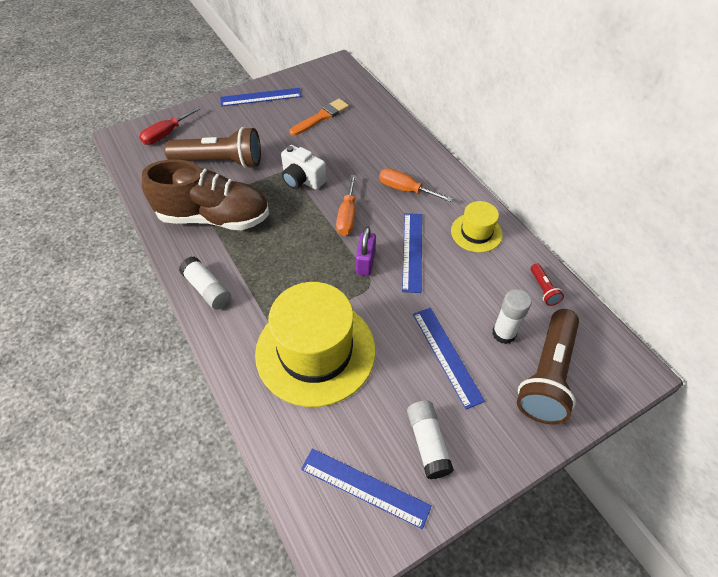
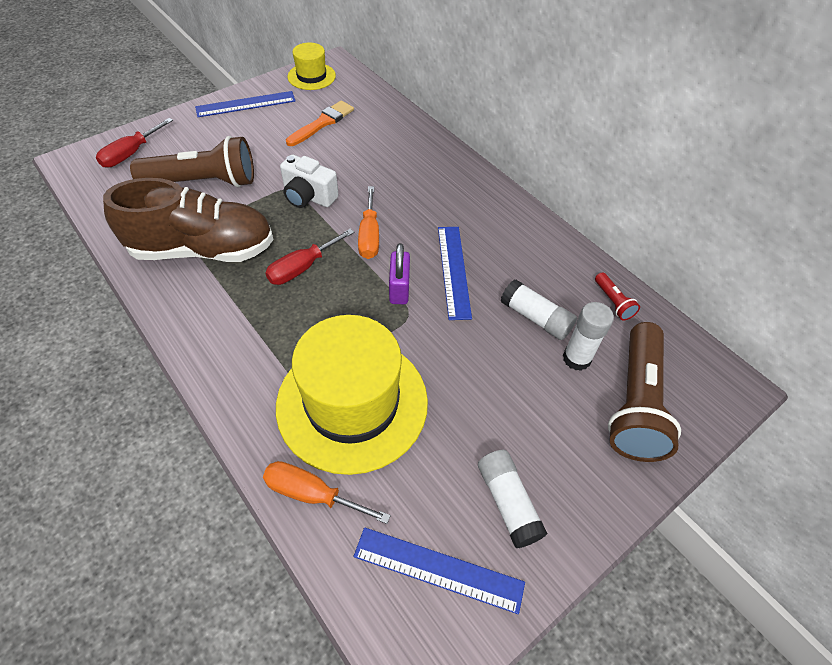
camera: 10 degrees left, 0 degrees up
white glue stick [179,256,231,310] -> white glue stick moved to [501,279,577,340]
orange screwdriver [379,168,453,202] -> orange screwdriver moved to [263,461,391,524]
blue ruler [413,308,485,409] -> none
yellow hat [451,201,503,253] -> yellow hat moved to [288,43,336,90]
none -> red screwdriver [265,228,355,285]

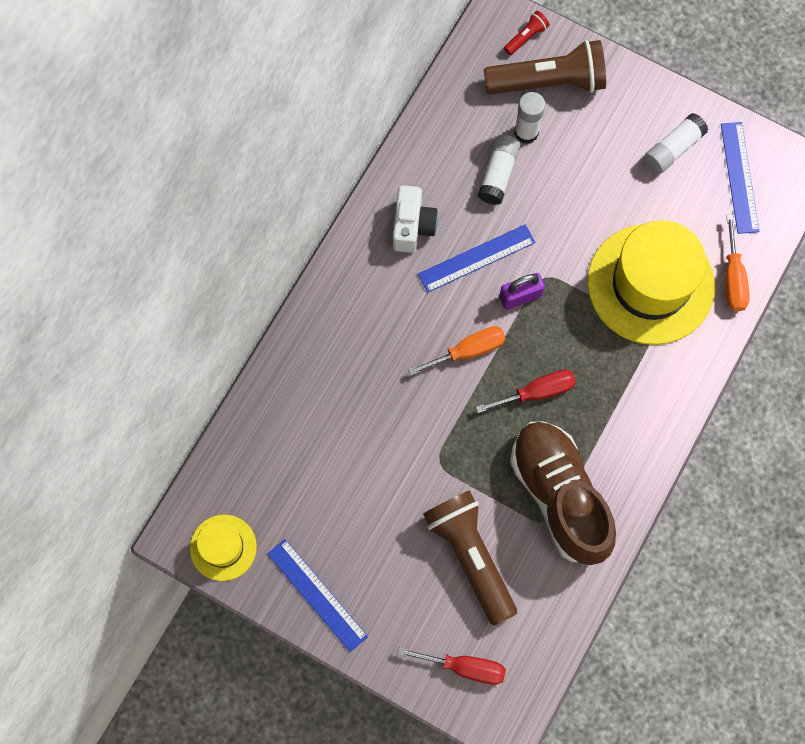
camera: 110 degrees left, 20 degrees up
red screwdriver [265,228,355,285] -> red screwdriver turned 45 degrees counterclockwise [476,370,576,413]
white camera [280,155,339,208] -> white camera moved to [393,185,438,253]
orange brush [286,101,354,146] -> none
red flashlight [595,273,640,320] -> red flashlight moved to [504,11,550,55]

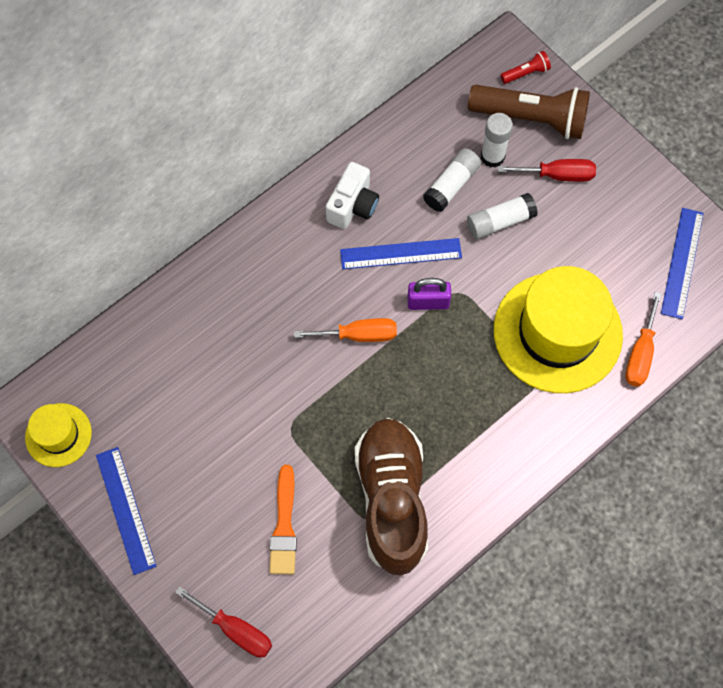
camera: 20 degrees right, 5 degrees down
brown flashlight [423,490,517,626] -> orange brush [269,465,297,574]
red screwdriver [476,370,576,413] -> red screwdriver moved to [498,159,596,182]
white glue stick [644,113,708,174] -> white glue stick moved to [467,193,538,239]

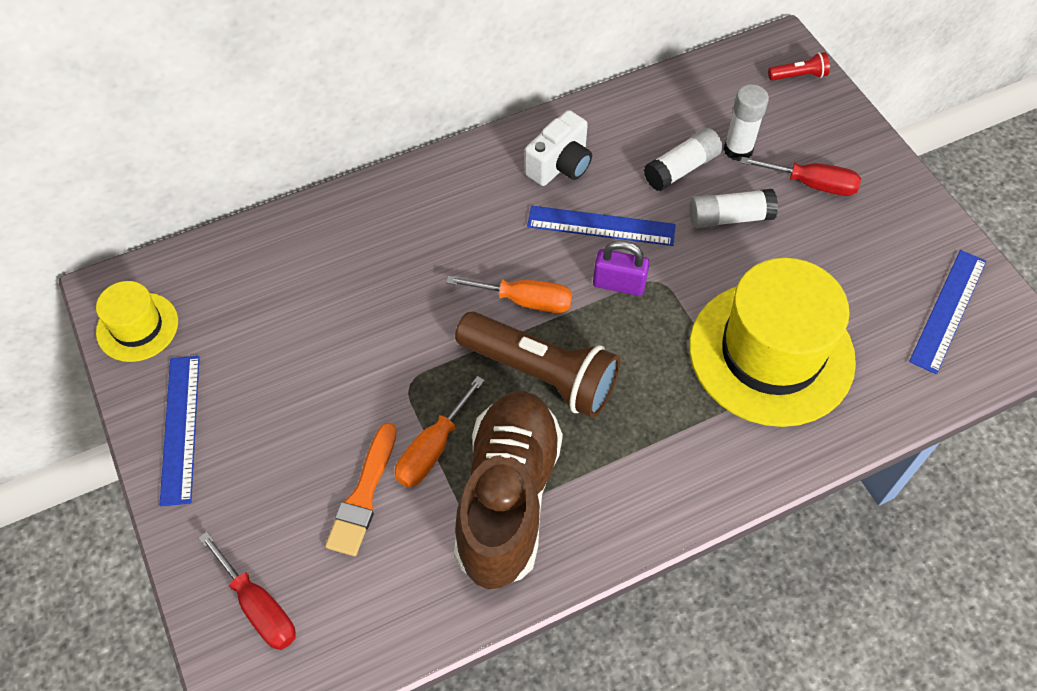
camera: 15 degrees right, 10 degrees down
brown flashlight [468,85,590,139] -> brown flashlight moved to [455,312,620,418]
orange screwdriver [625,292,662,387] -> orange screwdriver moved to [395,376,485,488]

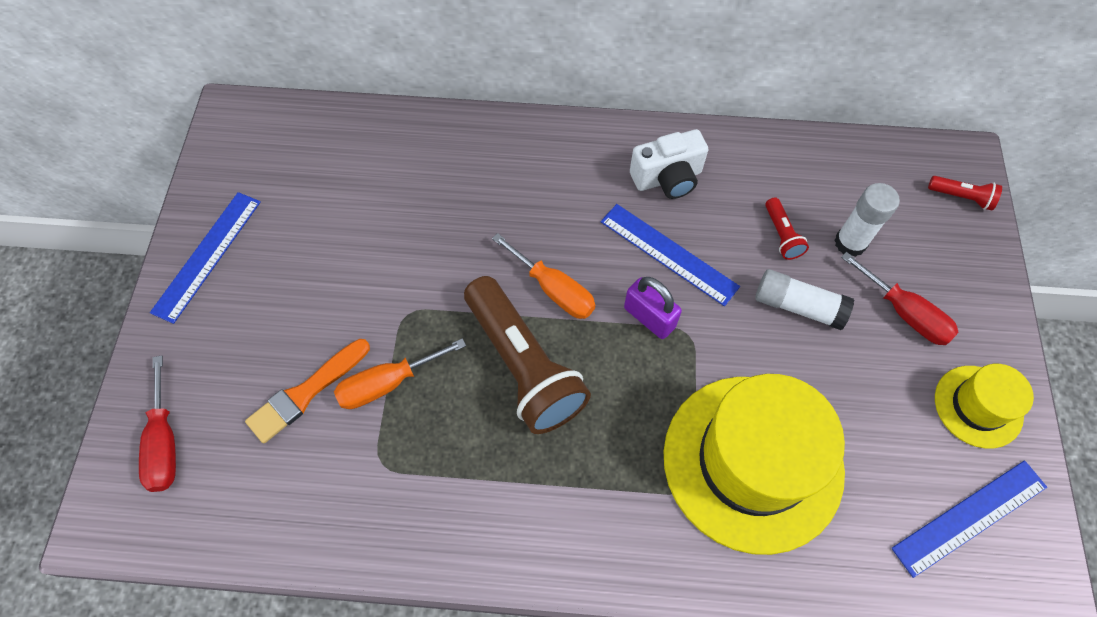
camera: 30 degrees right, 5 degrees up
yellow hat [96,281,178,362] -> yellow hat moved to [935,364,1034,449]
brown shoe [454,391,563,589] -> none
white glue stick [644,128,722,191] -> red flashlight [765,197,809,260]

